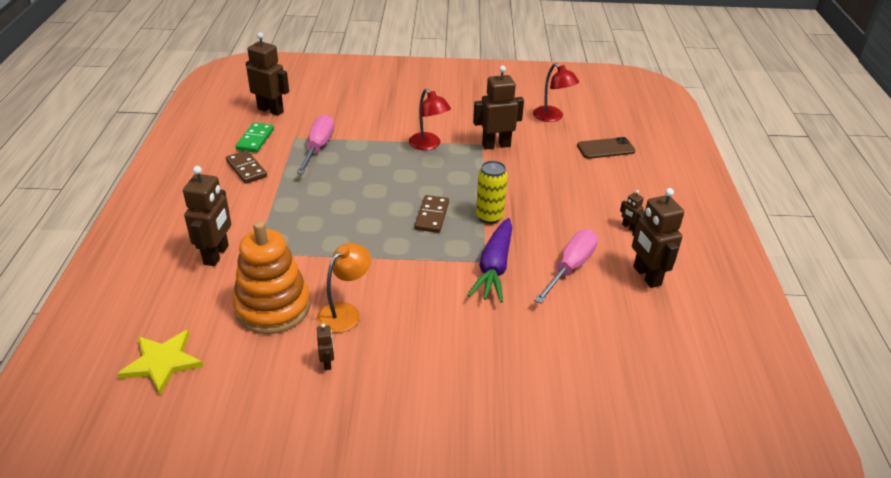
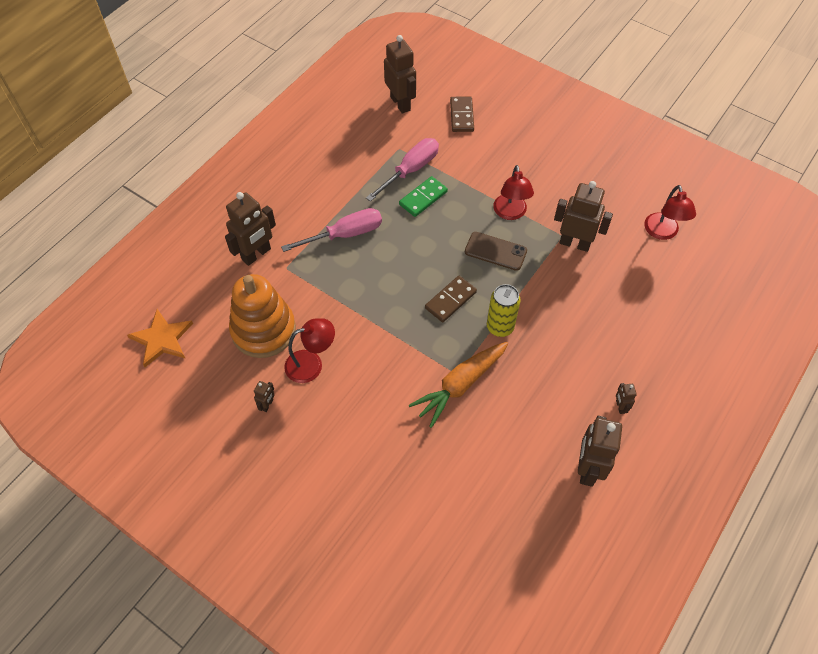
camera: 35 degrees right, 20 degrees up
yellow star [117,330,204,395] -> orange star [127,309,193,367]
brown domino [226,150,267,184] -> brown domino moved to [450,96,474,132]
green domino [236,122,274,153] -> green domino moved to [399,176,448,217]
orange lamp [317,243,371,333] -> red lamp [284,318,335,383]
purple carrot [467,218,512,303] -> orange carrot [409,342,508,428]
pink screwdriver [534,229,598,304] -> pink screwdriver moved to [281,208,382,252]
brown phone [577,137,636,159] -> brown phone moved to [465,232,527,271]

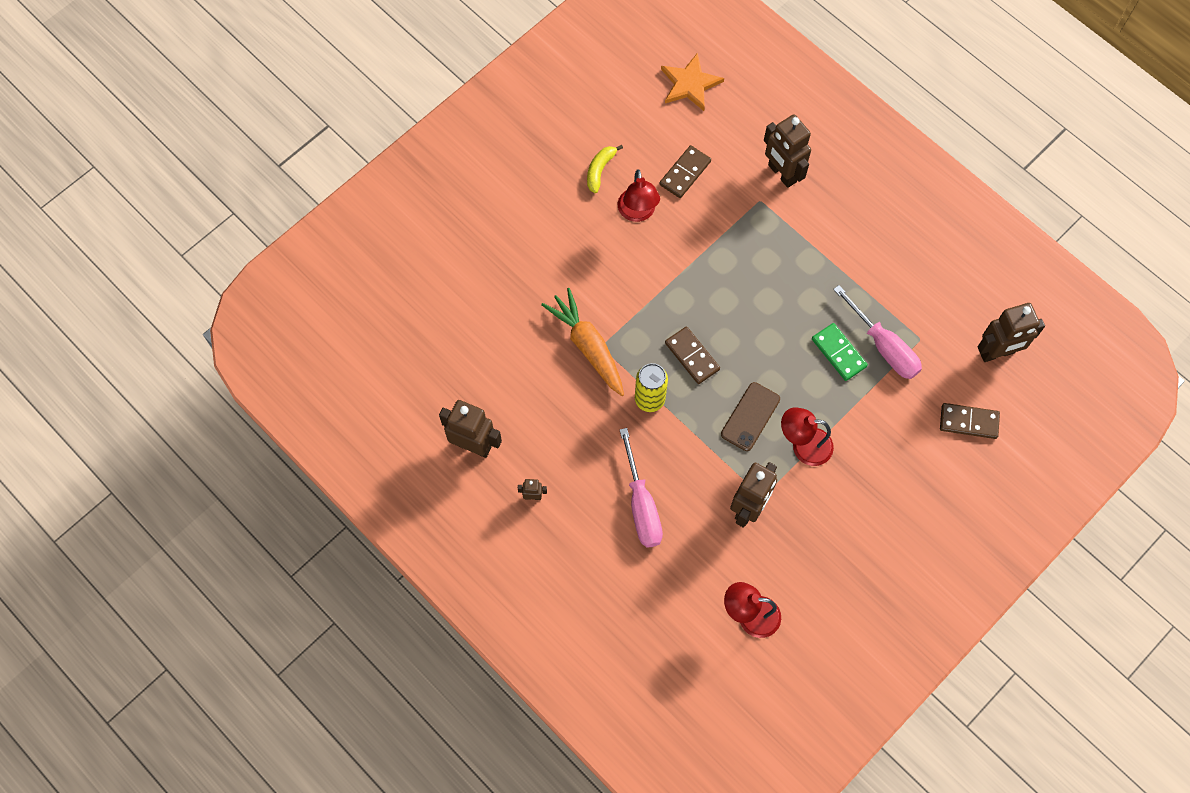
camera: 100 degrees right, 10 degrees up
orange stacking toy [229,274,296,358] -> brown domino [660,145,711,198]
brown robot [254,381,275,412] -> yellow banana [587,145,623,193]
pink screwdriver [281,208,382,252] -> pink screwdriver moved to [620,428,663,548]

